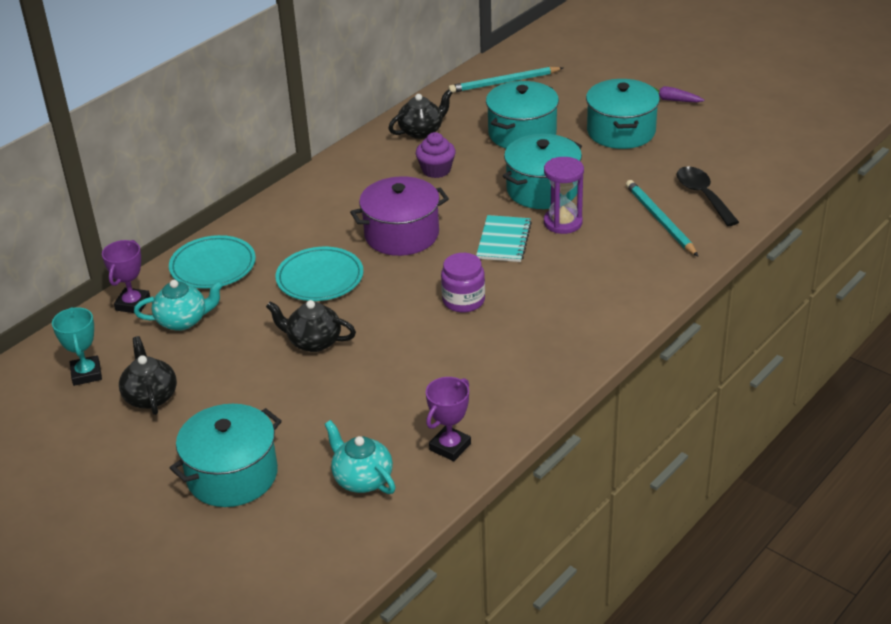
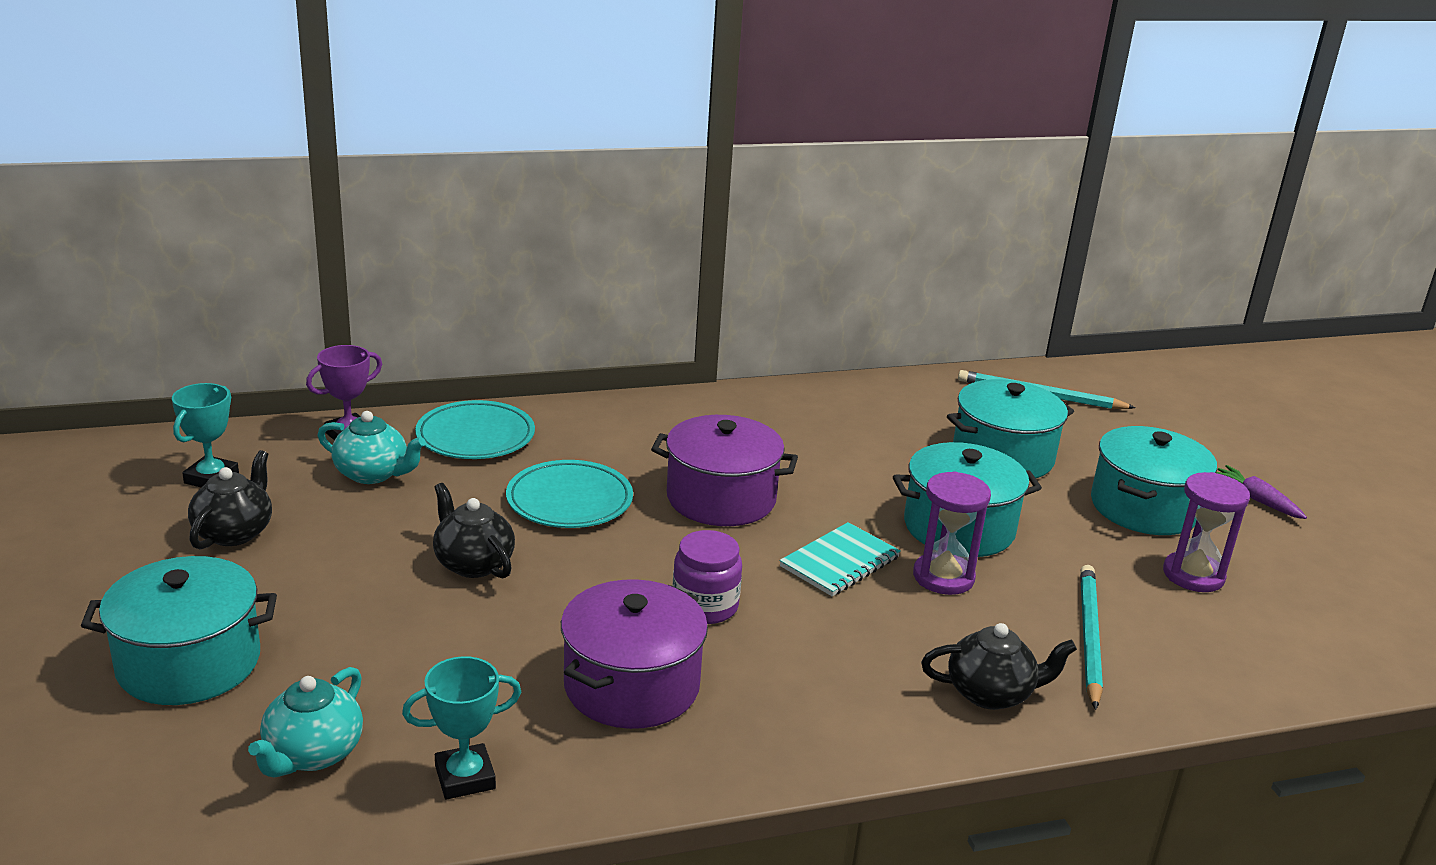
camera: 30 degrees right, 10 degrees down
turquoise teapot [324,420,396,494] -> turquoise teapot turned 150 degrees counterclockwise [248,667,363,778]
black teapot [388,89,452,139] -> black teapot moved to [921,623,1077,710]
purple cupcake [416,132,456,178] -> none
purple trophy [426,377,471,461] -> turquoise trophy [402,656,521,800]
black spoon [676,167,739,226] -> none
none -> purple pot [561,579,708,729]
none -> purple hourglass [1163,472,1250,592]

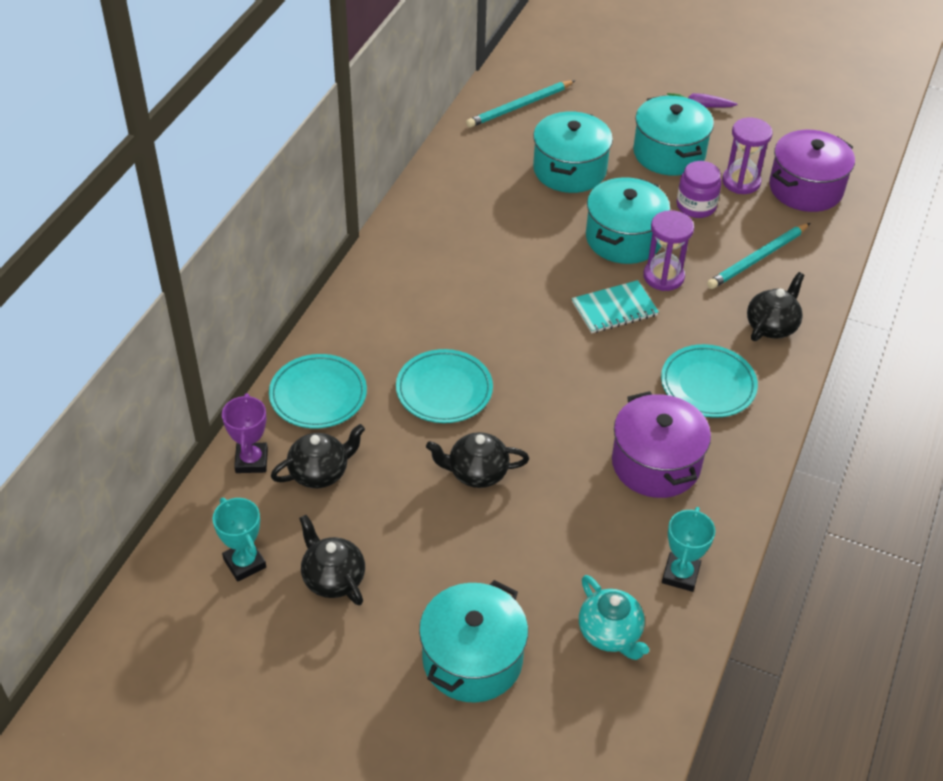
camera: 50 degrees left, 20 degrees up
turquoise teapot [318,411,426,484] -> black teapot [271,424,365,488]
purple pot [651,415,798,526] -> purple pot moved to [769,130,855,212]
purple jar [672,530,742,624] -> purple jar moved to [676,161,722,218]
turquoise notebook [780,522,901,596] -> turquoise notebook turned 75 degrees clockwise [572,280,659,333]
turquoise pencil [1080,565,1103,710] -> turquoise pencil turned 90 degrees counterclockwise [707,223,810,289]
none -> turquoise plate [661,344,758,418]

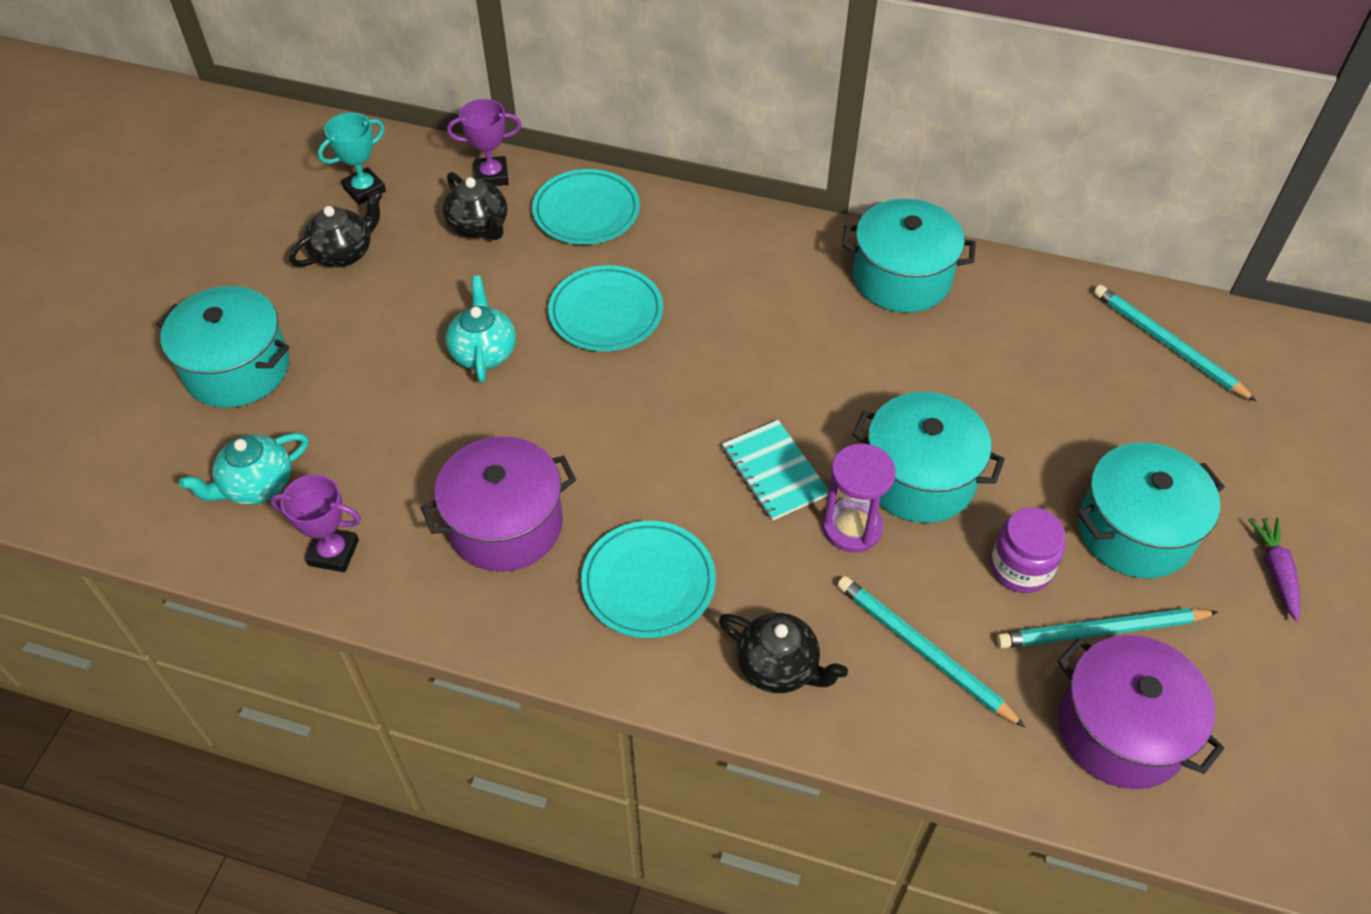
camera: 85 degrees right, 5 degrees up
black teapot [426,432,529,488] -> turquoise teapot [445,276,516,383]
turquoise pot [533,111,613,193] -> turquoise pot moved to [842,199,976,313]
turquoise trophy [662,507,716,592] -> purple trophy [270,474,361,572]
purple hourglass [722,117,773,194] -> turquoise pencil [996,608,1218,648]

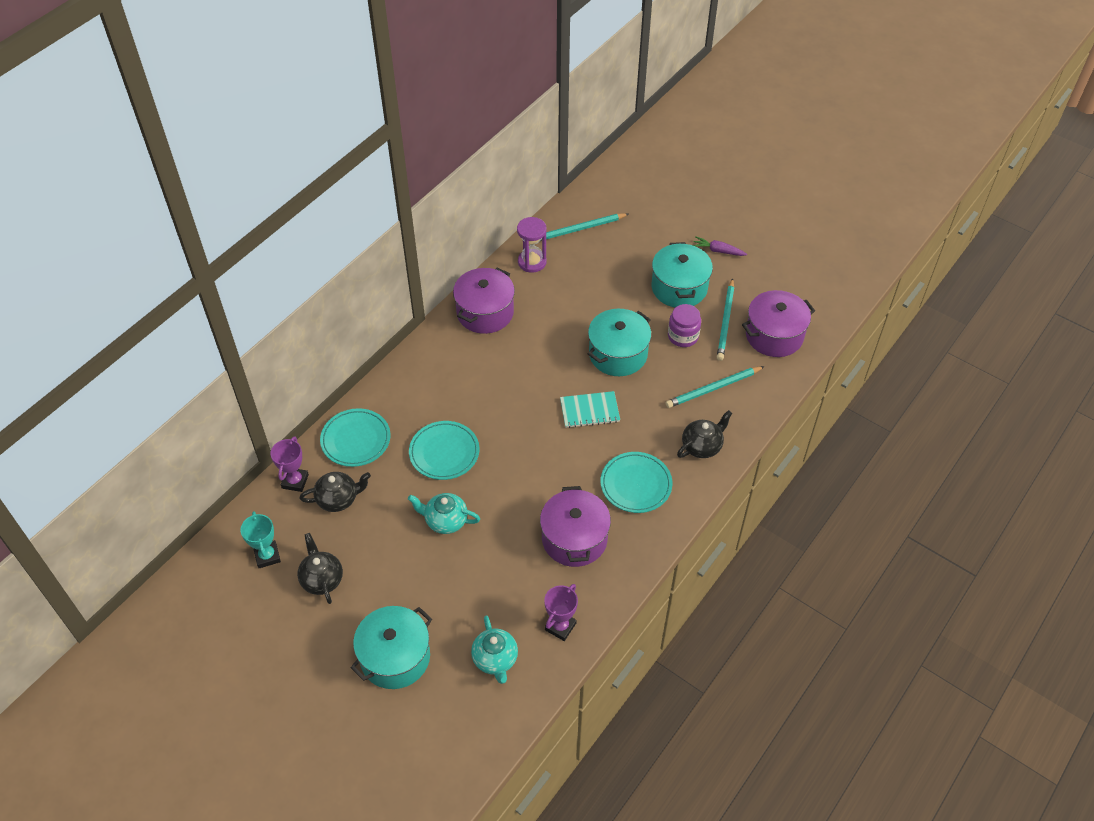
camera: 70 degrees left, 0 degrees up
purple hourglass [822,443,896,552] -> purple hourglass moved to [517,217,547,273]
turquoise pot [842,199,976,313] -> purple pot [453,268,515,334]

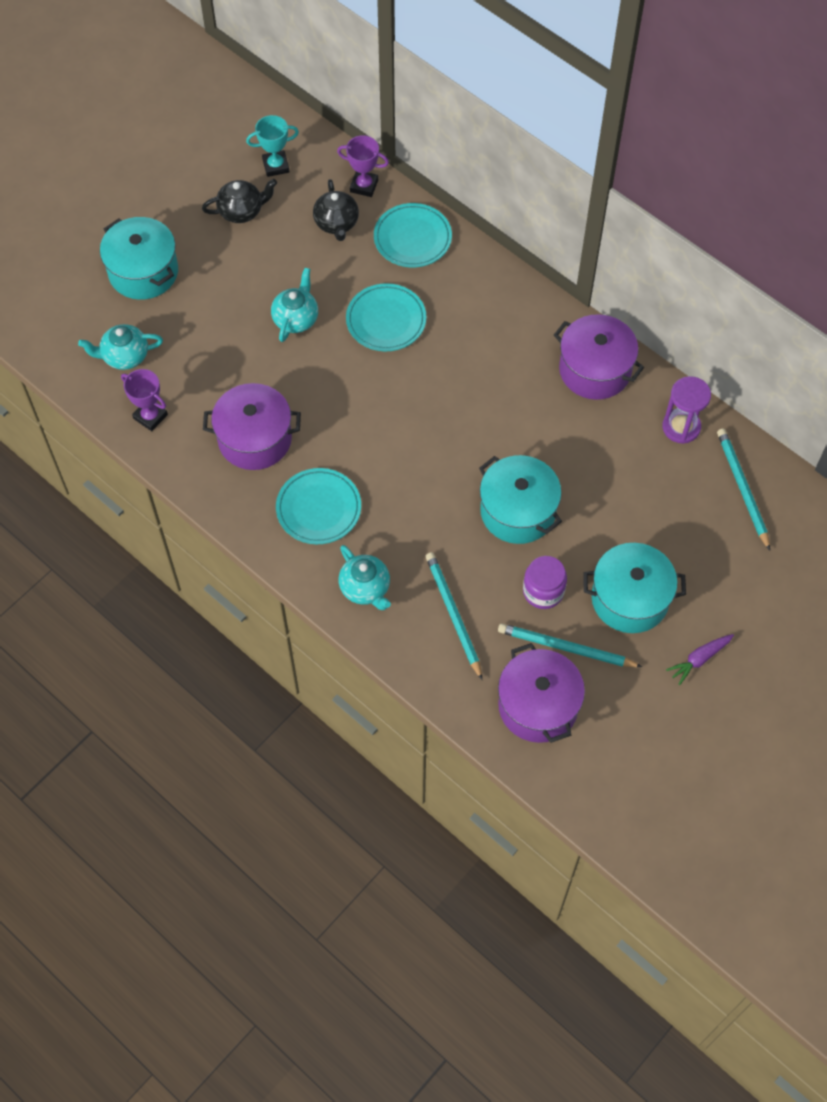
camera: 95 degrees right, 10 degrees up
turquoise notebook [560,391,620,428] -> none
black teapot [677,410,732,458] -> turquoise teapot [339,545,391,610]
purple carrot [693,236,747,256] -> purple carrot turned 150 degrees counterclockwise [666,634,734,685]

